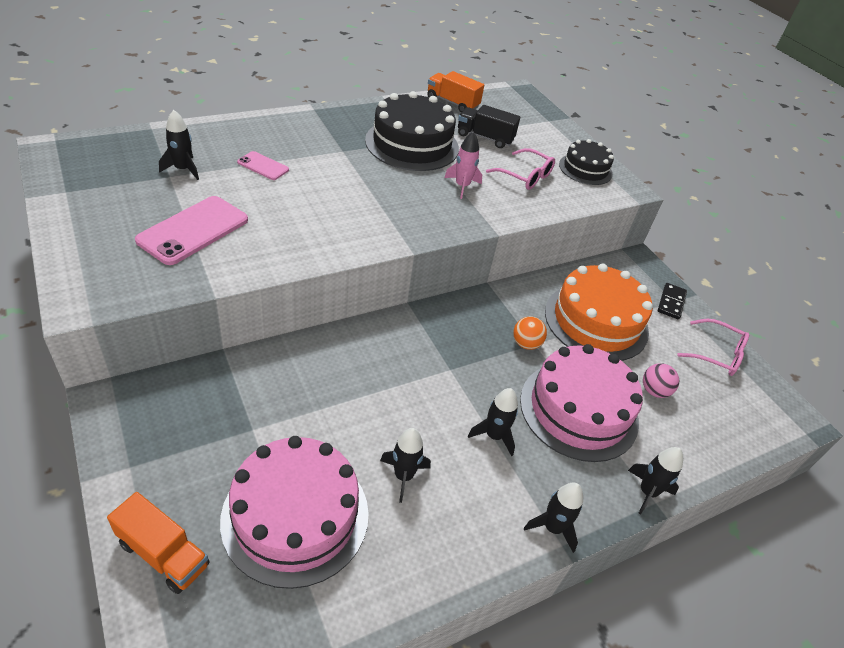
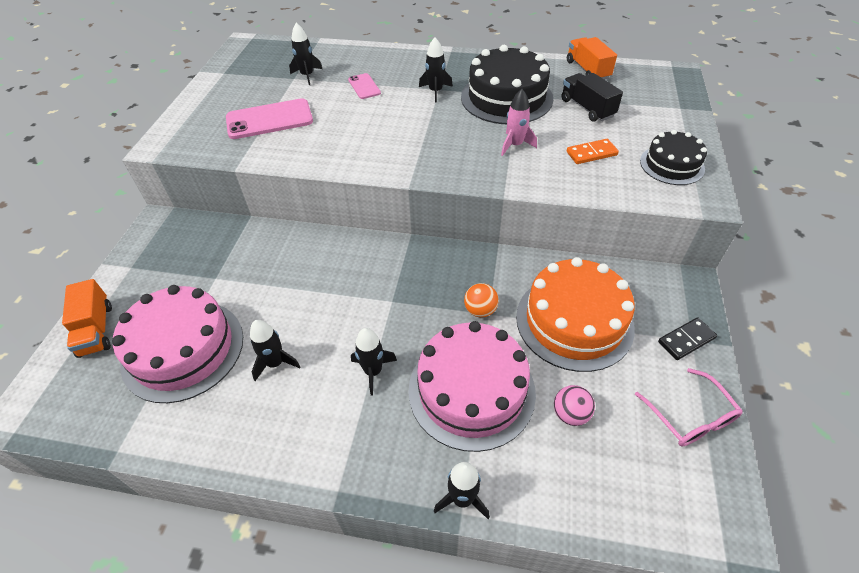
camera: 45 degrees right, 5 degrees up
pink glasses [486,148,555,190] -> orange domino [567,139,619,164]
black rocket [524,482,583,553] -> black rocket moved to [419,38,453,103]

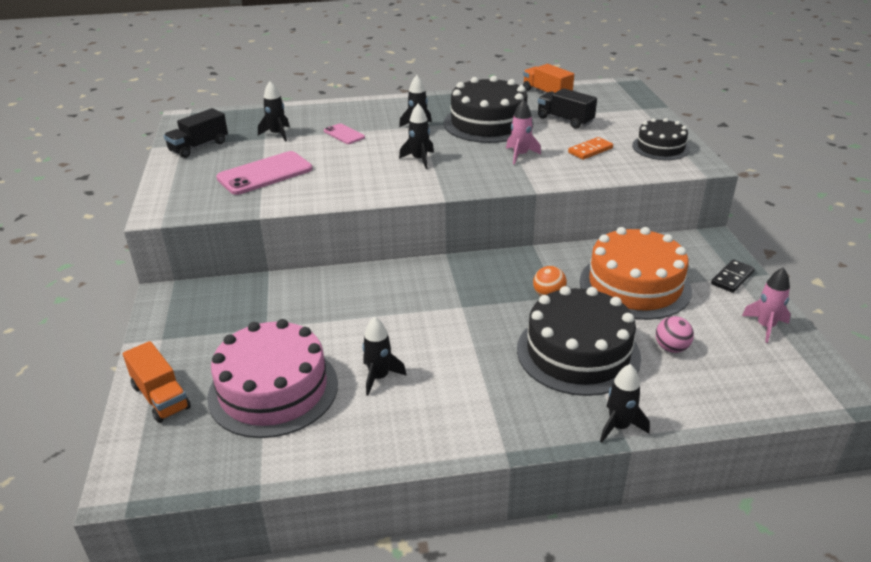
camera: 20 degrees left, 15 degrees down
black rocket [351,328,397,395] -> black rocket moved to [399,104,434,169]
pink cake [408,321,536,452] -> black cake [517,286,641,396]
pink glasses [635,368,743,446] -> pink rocket [742,267,791,343]
none -> black truck [164,108,228,158]

